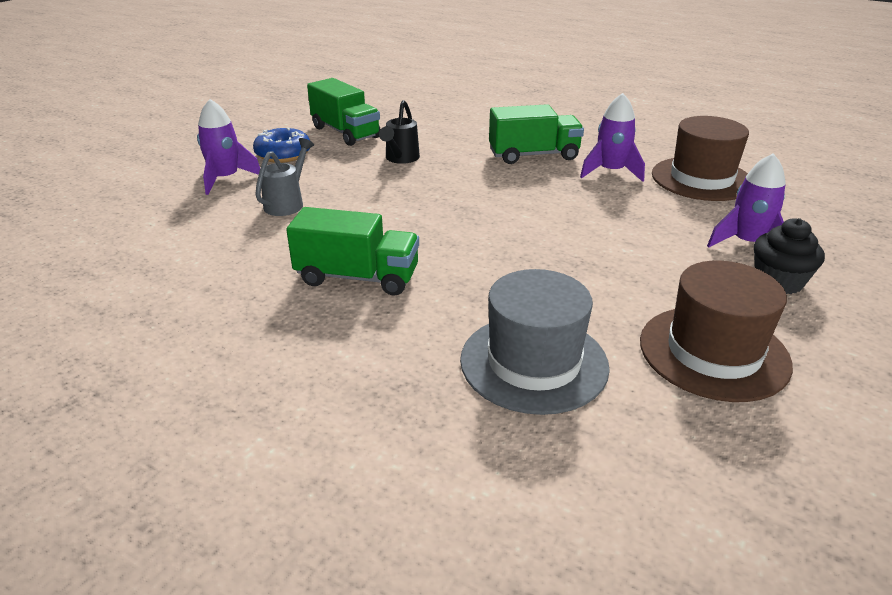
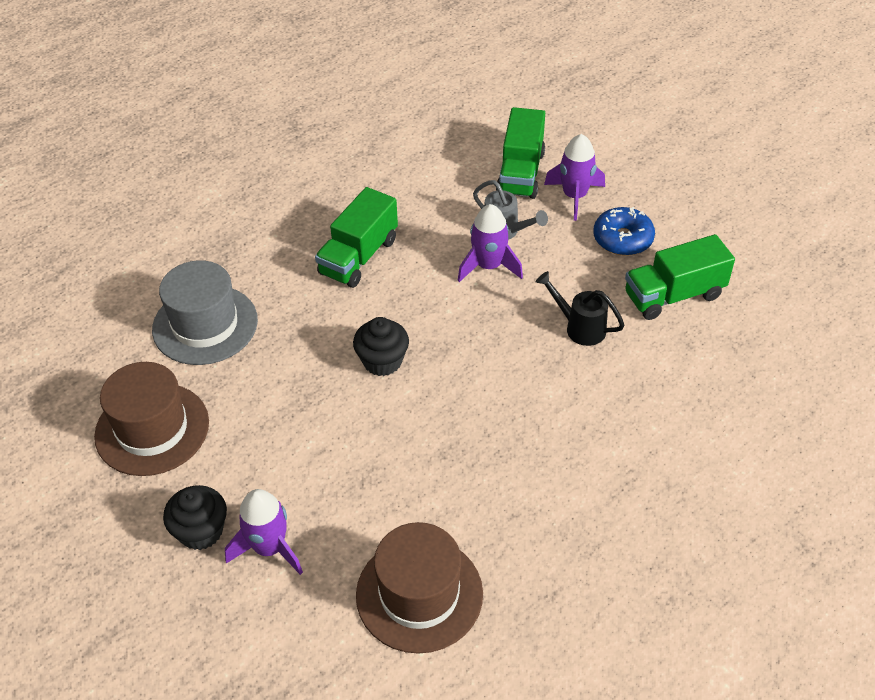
camera: 110 degrees right, 15 degrees up
green truck [489,104,584,164] -> green truck moved to [496,107,545,199]
purple rocket [580,93,645,182] -> purple rocket moved to [458,204,523,282]
none -> black cupcake [353,317,409,376]

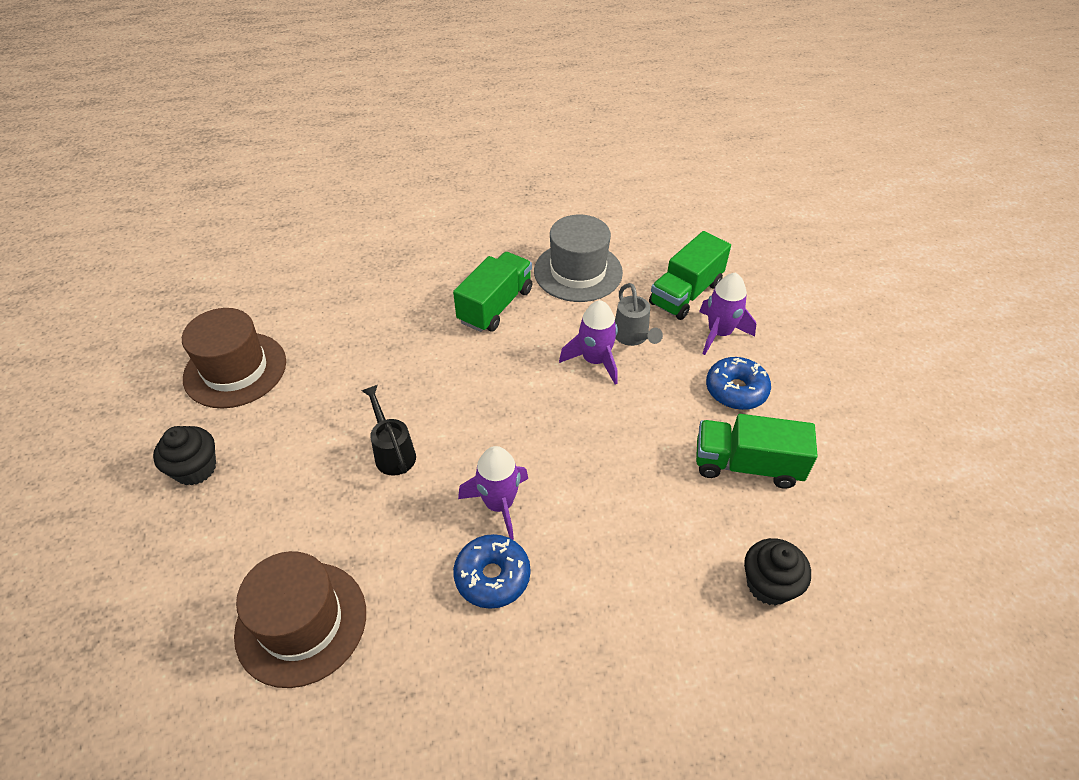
camera: 30 degrees right, 0 degrees up
grey hat [152,260,258,365] -> grey hat moved to [534,215,623,302]
purple rocket [225,489,303,575] -> purple rocket moved to [458,446,528,540]
green truck [315,187,398,288] -> green truck turned 150 degrees clockwise [453,252,532,332]
black cupcake [353,317,409,376] -> black cupcake moved to [744,538,811,606]
black watering can [536,271,625,346] -> black watering can moved to [362,385,416,476]
none -> blue donut [453,534,531,609]

